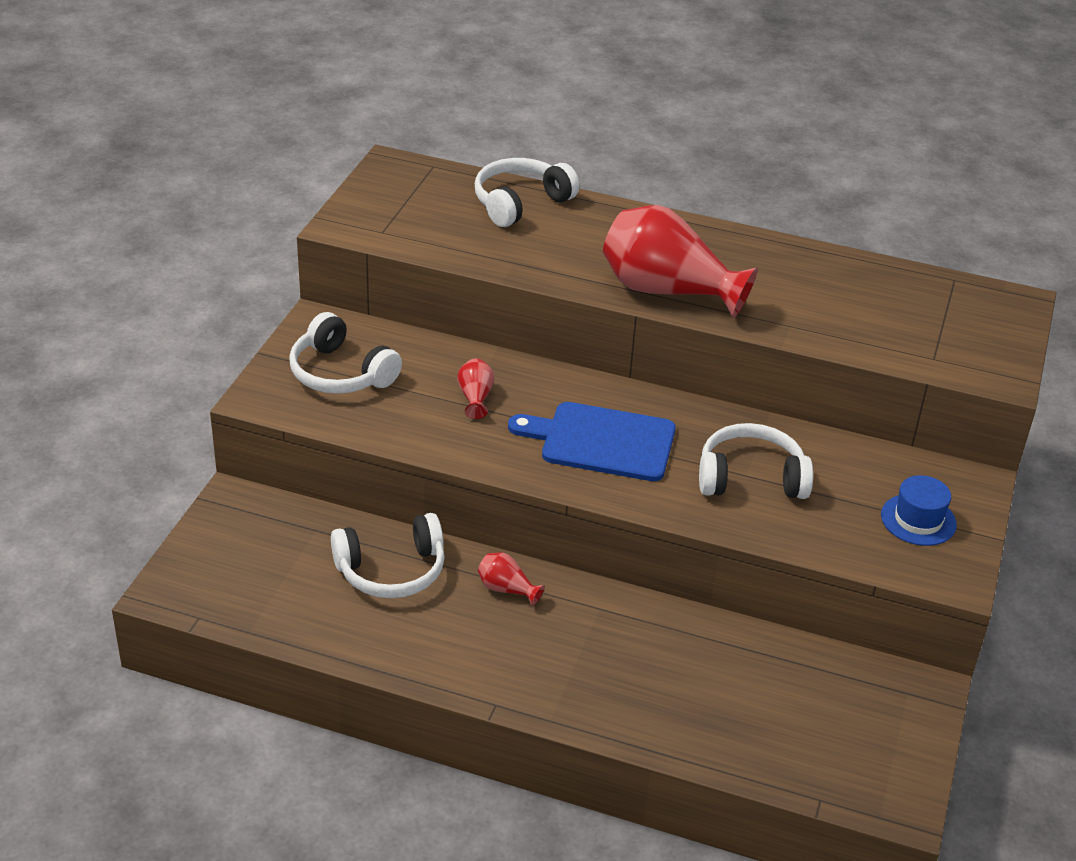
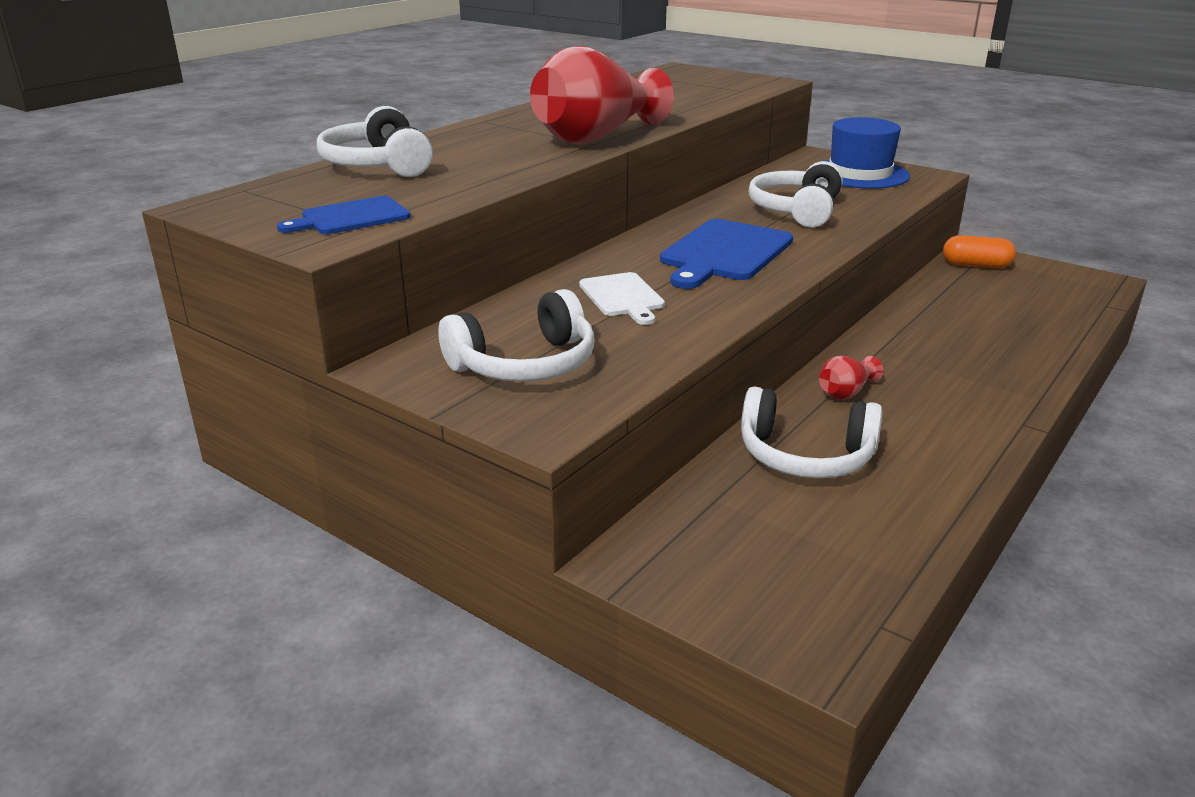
camera: 70 degrees left, 10 degrees down
white headphones [331,513,445,598] -> white headphones turned 105 degrees clockwise [741,386,882,478]
red vase [457,359,495,419] -> white cutting board [579,272,665,325]
blue hat [881,475,957,546] -> blue hat [825,117,910,189], size x1.58
none -> blue cutting board [277,196,411,234]
none -> orange capsule [943,235,1016,268]

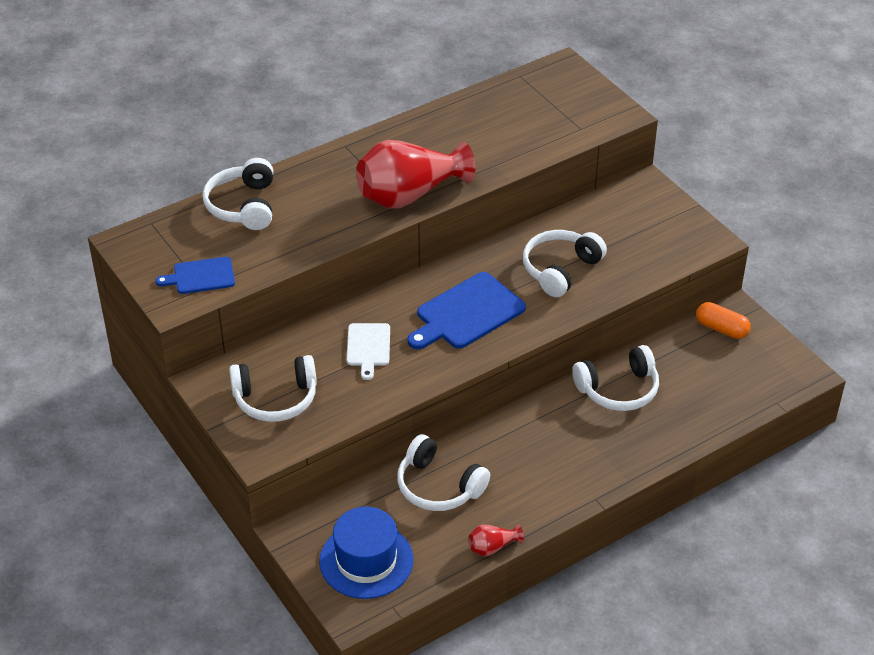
camera: 20 degrees right, 15 degrees up
red vase [819,356,883,400] -> red vase moved to [469,524,524,556]
blue hat [825,117,910,189] -> blue hat moved to [319,507,414,599]
none -> white headphones [572,345,659,411]

